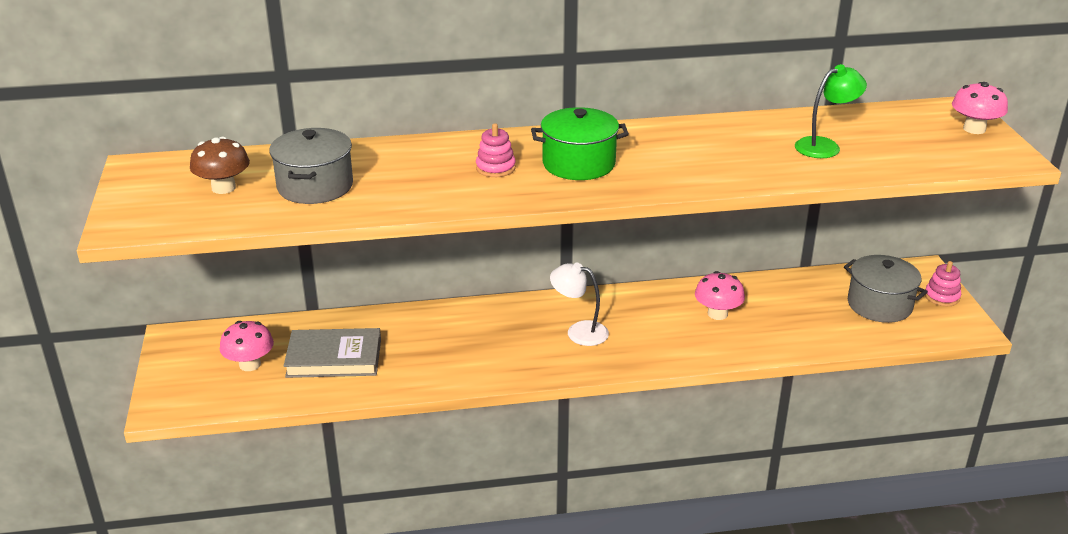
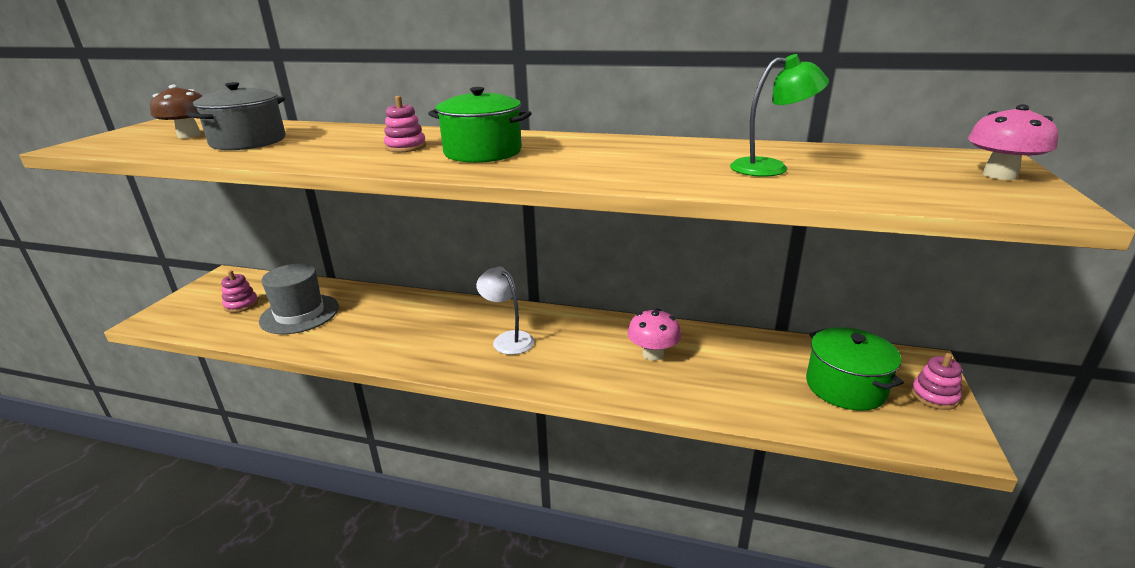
camera: 25 degrees right, 5 degrees down
pink mushroom [220,321,274,371] -> pink stacking toy [221,270,258,313]
grey book [284,328,381,378] -> grey hat [259,264,339,334]
grey pot [844,255,928,323] -> green pot [806,327,904,411]

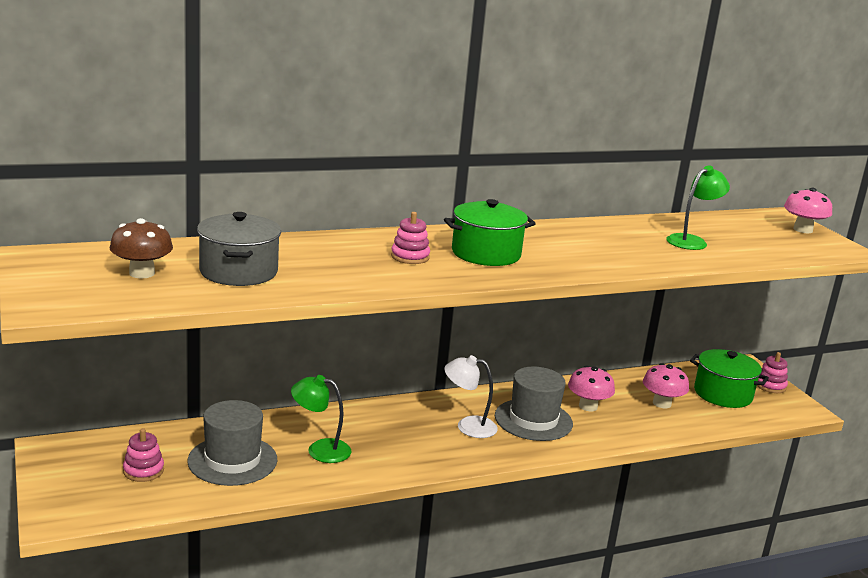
camera: 40 degrees left, 5 degrees down
none -> green lamp [291,375,352,463]
none -> grey hat [495,367,573,441]
none -> pink mushroom [643,363,689,408]

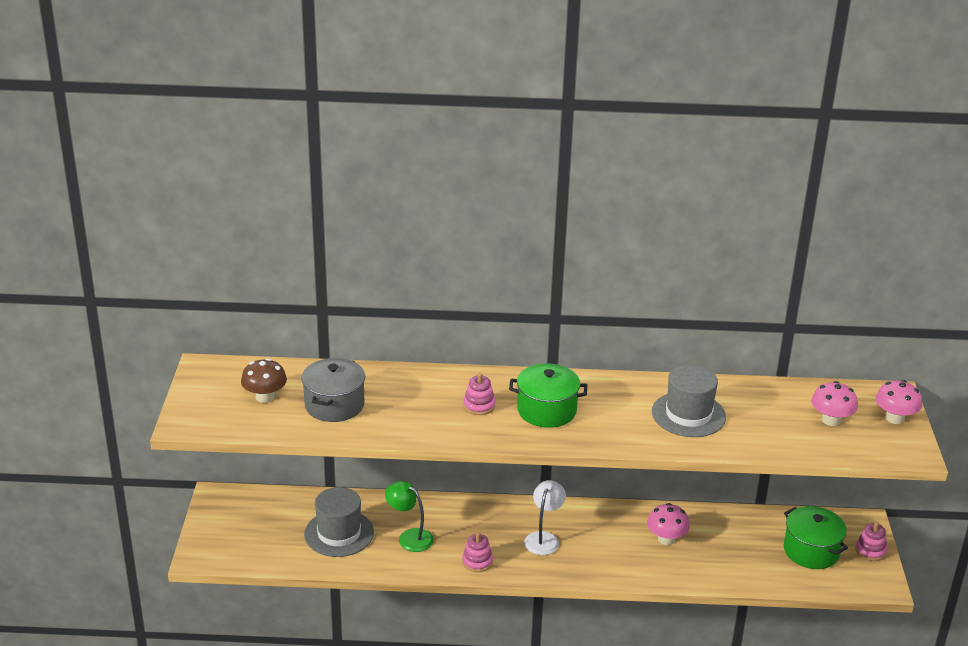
camera: 25 degrees right, 10 degrees up
pink stacking toy [123,428,164,482] -> pink stacking toy moved to [462,533,493,572]
white lamp [445,355,498,438] -> white lamp turned 75 degrees clockwise [524,480,566,555]
grey hat [495,367,573,441] -> grey hat moved to [652,365,726,437]
pink mushroom [643,363,689,408] -> pink mushroom moved to [811,381,858,426]
green lamp [666,166,730,250] -> none

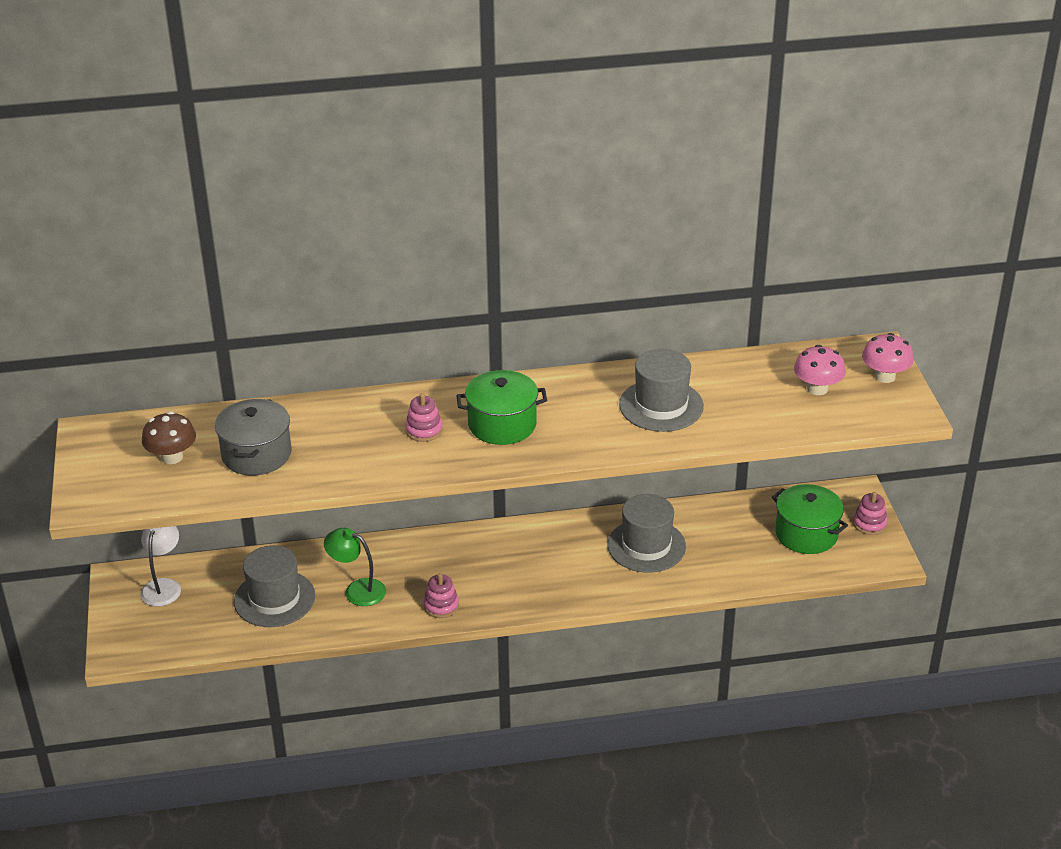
camera: 10 degrees left, 5 degrees up
white lamp [524,480,566,555] -> white lamp moved to [140,526,181,606]
pink mushroom [647,503,690,545] -> grey hat [607,494,686,573]

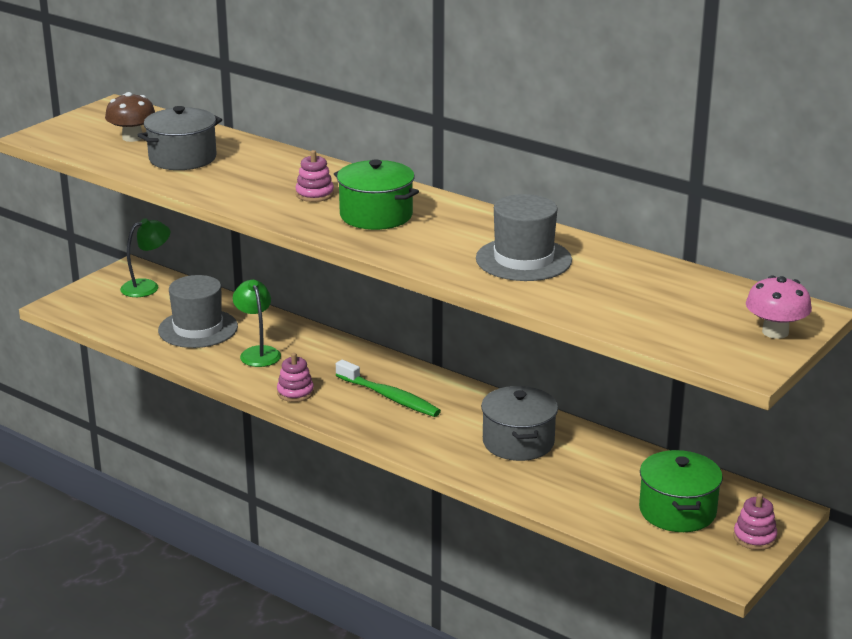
camera: 45 degrees right, 10 degrees down
white lamp [140,526,181,606] -> green lamp [120,218,170,297]
grey hat [607,494,686,573] -> grey pot [481,386,558,461]
pink mushroom [794,345,846,395] -> none
none -> green toothbrush [336,360,441,417]

